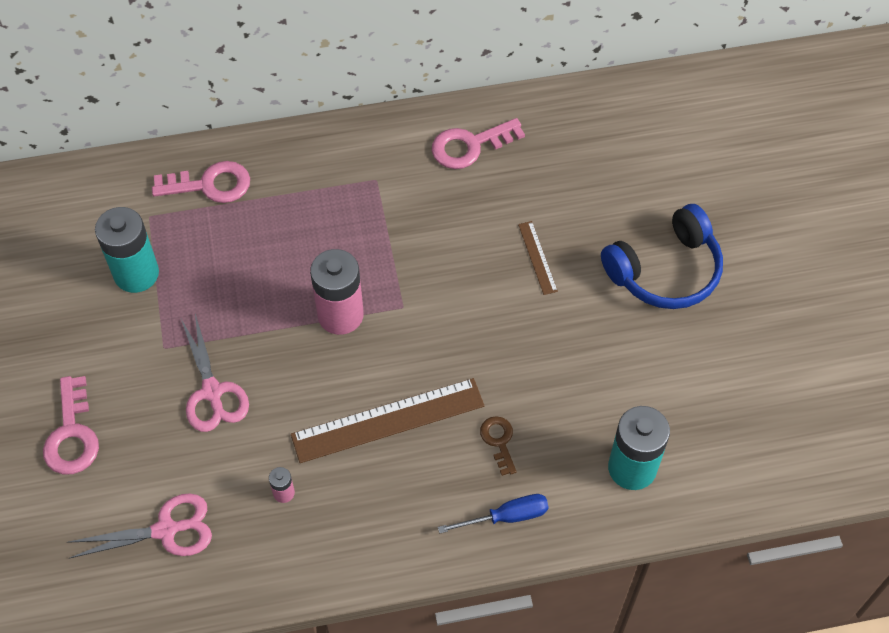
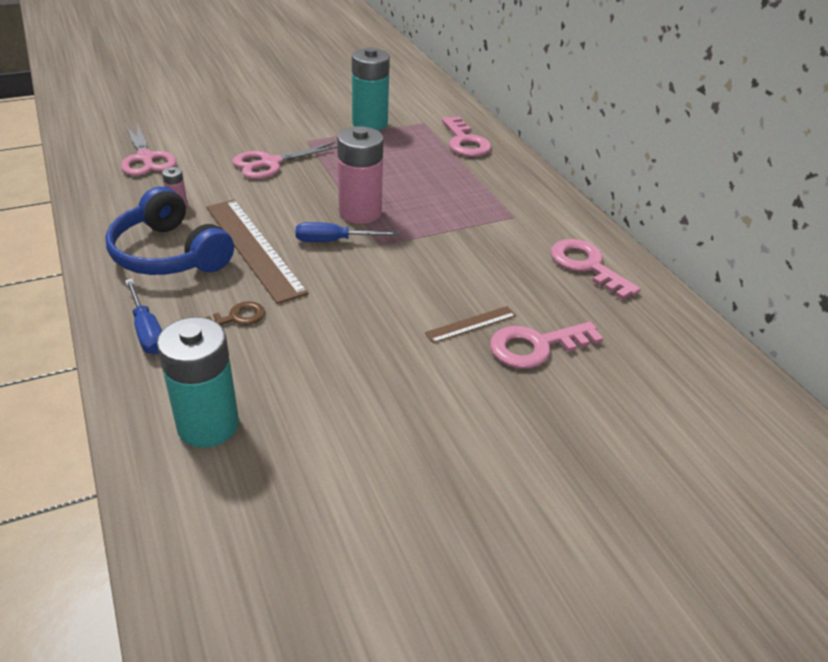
camera: 75 degrees right, 20 degrees down
pink key [43,376,99,474] -> pink key moved to [490,322,603,369]
blue headphones [601,204,723,309] -> blue headphones moved to [105,186,234,275]
none -> blue screwdriver [296,222,398,242]

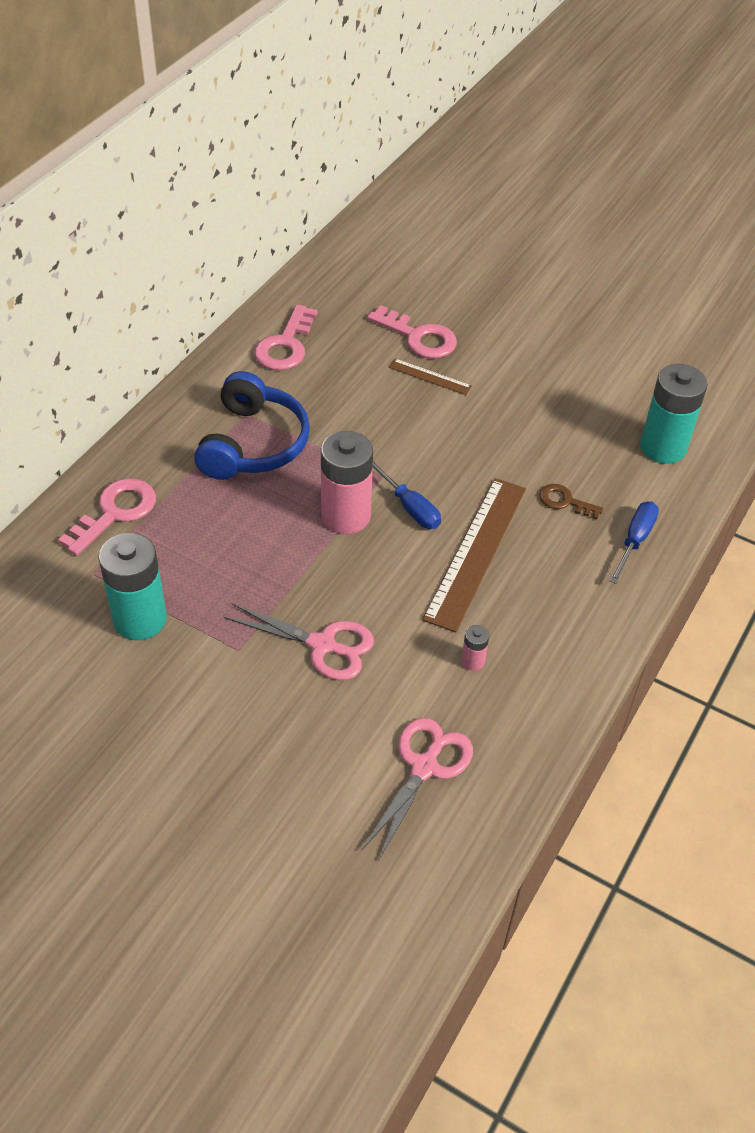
camera: 125 degrees left, 10 degrees up
blue headphones [105,186,234,275] -> blue headphones moved to [194,371,310,480]

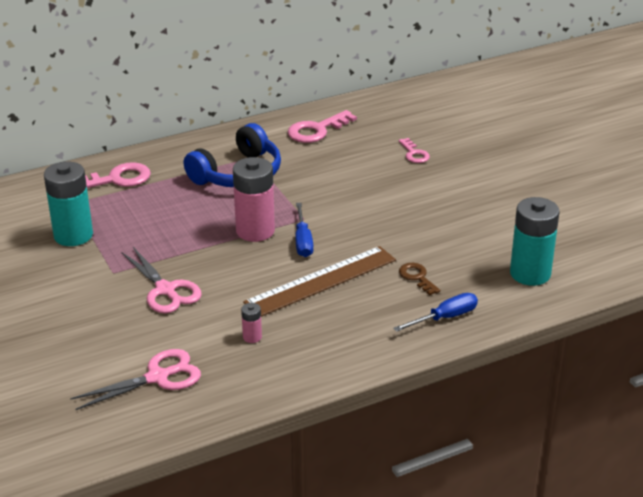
camera: 35 degrees right, 15 degrees down
pink key [367,305,457,359] -> pink key [398,138,430,163], size x0.60
brown ruler [389,359,472,395] -> none

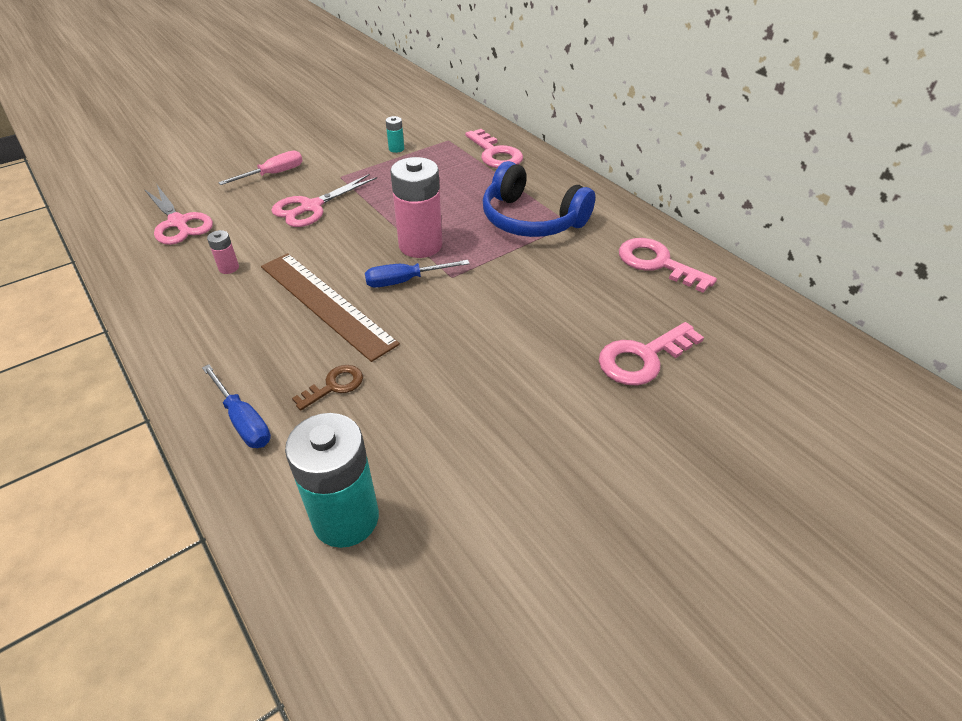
camera: 80 degrees right, 10 degrees up
turquoise battery [44,162,93,246] -> turquoise battery [386,116,404,153], size x0.44
pink key [398,138,430,163] -> pink key [599,322,704,385], size x1.68
none -> pink screwdriver [218,151,303,185]

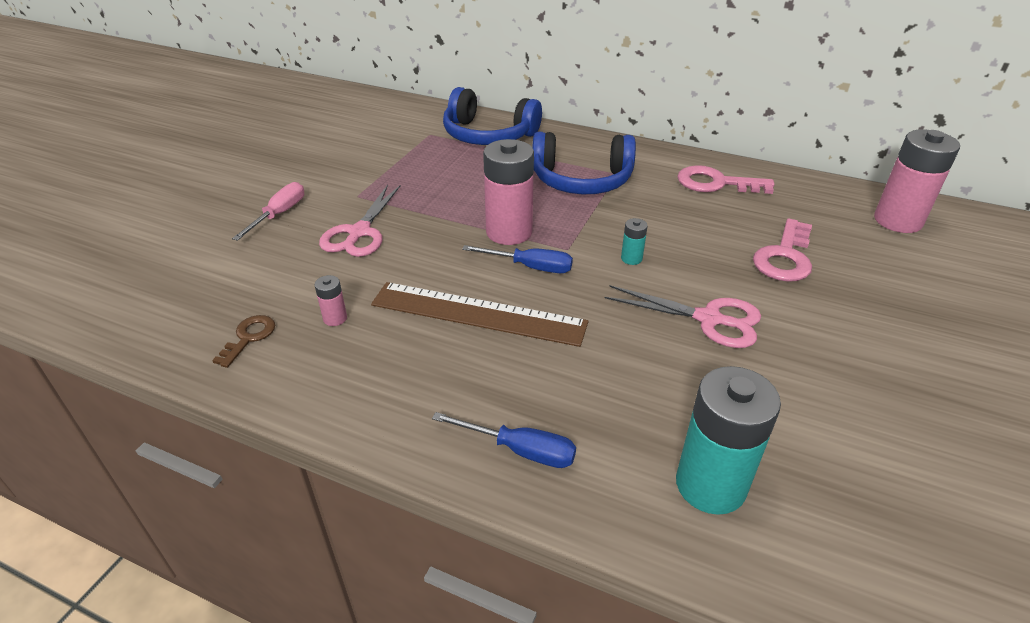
camera: 30 degrees left, 5 degrees down
pink scissors [144,185,213,245] -> pink scissors moved to [605,285,761,348]
brown key [292,365,363,411] -> brown key moved to [212,315,275,368]
blue screwdriver [365,260,470,287] -> blue screwdriver turned 120 degrees counterclockwise [462,245,573,273]
turquoise battery [386,116,404,153] -> turquoise battery moved to [621,218,648,265]
pink key [465,129,523,168] -> blue headphones [443,87,542,145]
none -> pink battery [874,129,960,233]

